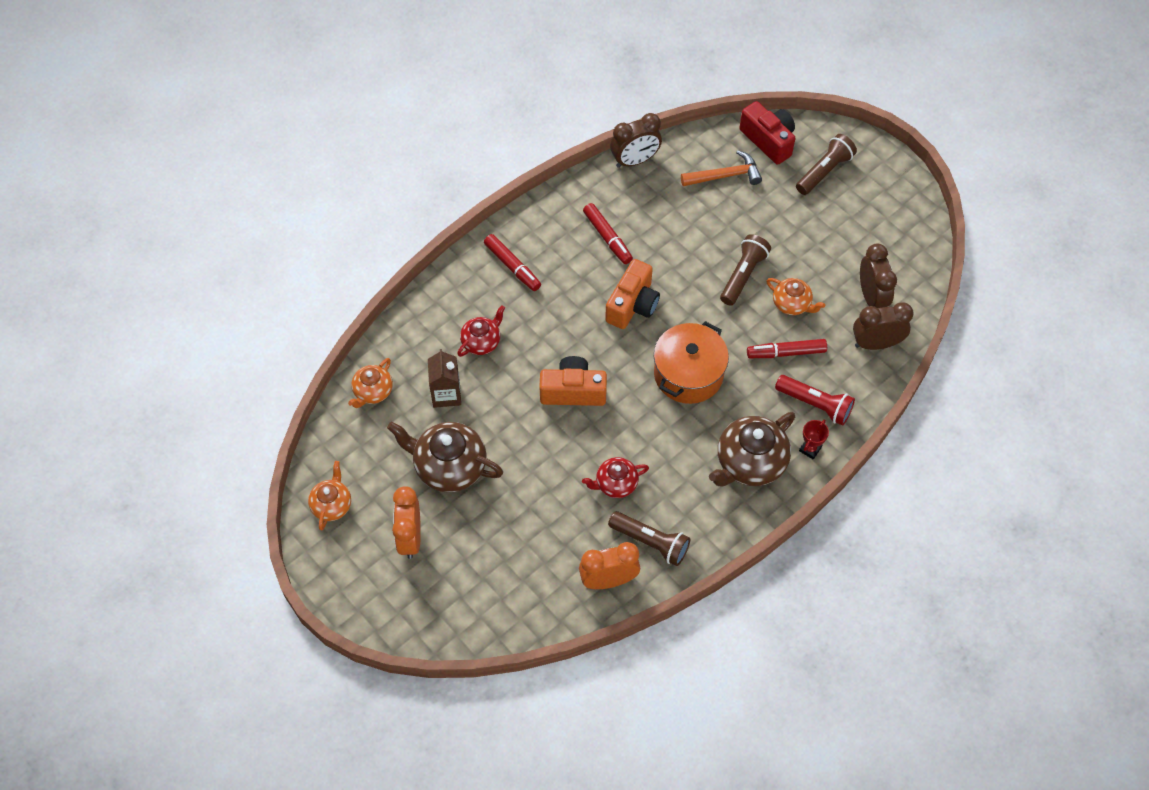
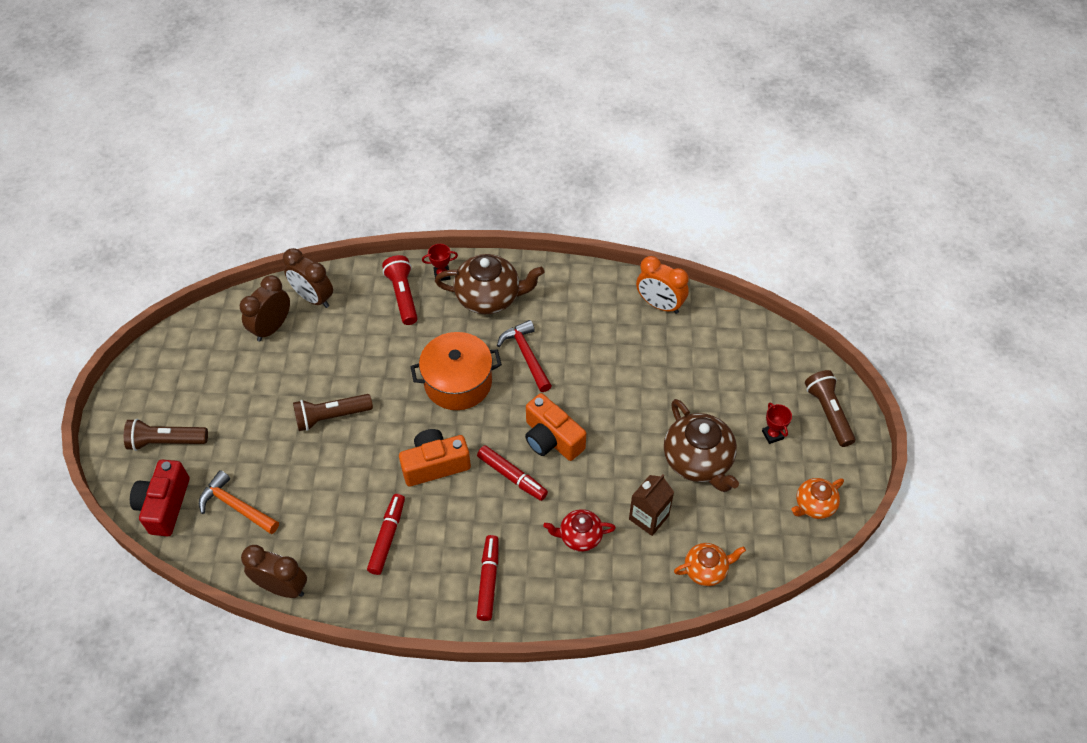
camera: 135 degrees left, 5 degrees down
orange clock [392,486,421,559] -> red trophy [762,403,792,444]
red teapot [582,457,649,498] -> none
brown flashlight [608,511,690,566] -> brown flashlight moved to [805,370,855,447]
red marker [747,339,827,358] -> red marker moved to [477,445,548,501]
orange teapot [766,278,825,315] -> none
none -> red hammer [497,320,552,392]

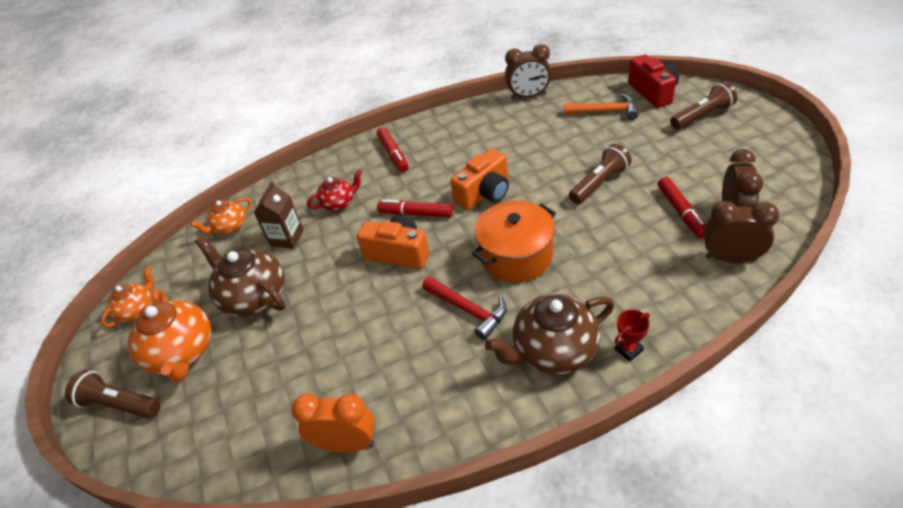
camera: 160 degrees right, 10 degrees down
red marker [367,494,405,575] -> red marker moved to [658,177,706,238]
red flashlight [382,255,417,325] -> none
red trophy [762,403,792,444] -> orange teapot [127,289,211,383]
brown flashlight [805,370,855,447] -> brown flashlight turned 150 degrees clockwise [65,370,160,419]

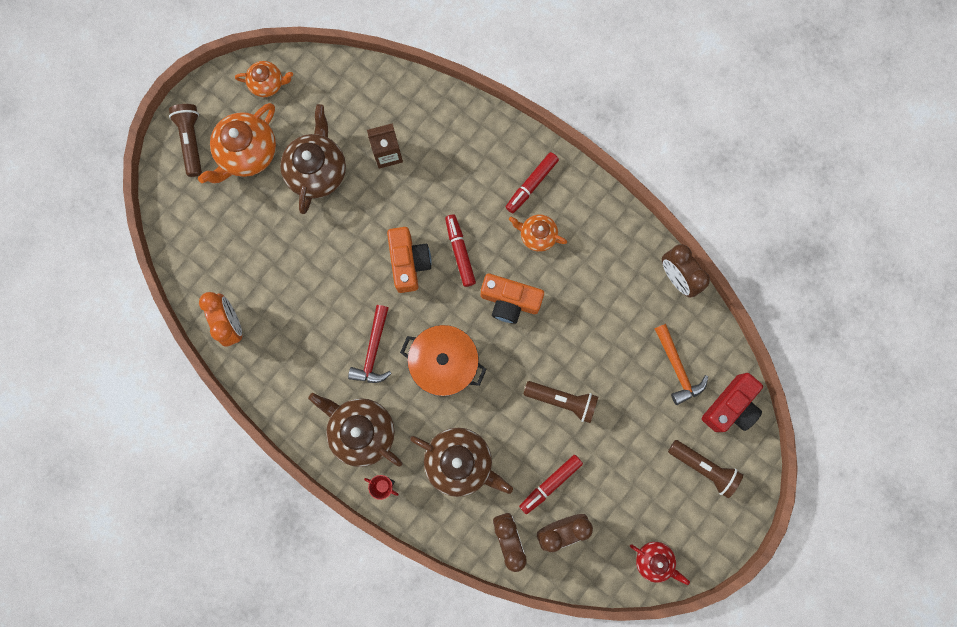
camera: 55 degrees right, 35 degrees up
orange teapot [190,198,251,234] -> orange teapot moved to [509,214,567,252]
red teapot [307,170,362,211] -> red teapot moved to [630,542,690,585]
none -> brown teapot [410,427,513,497]

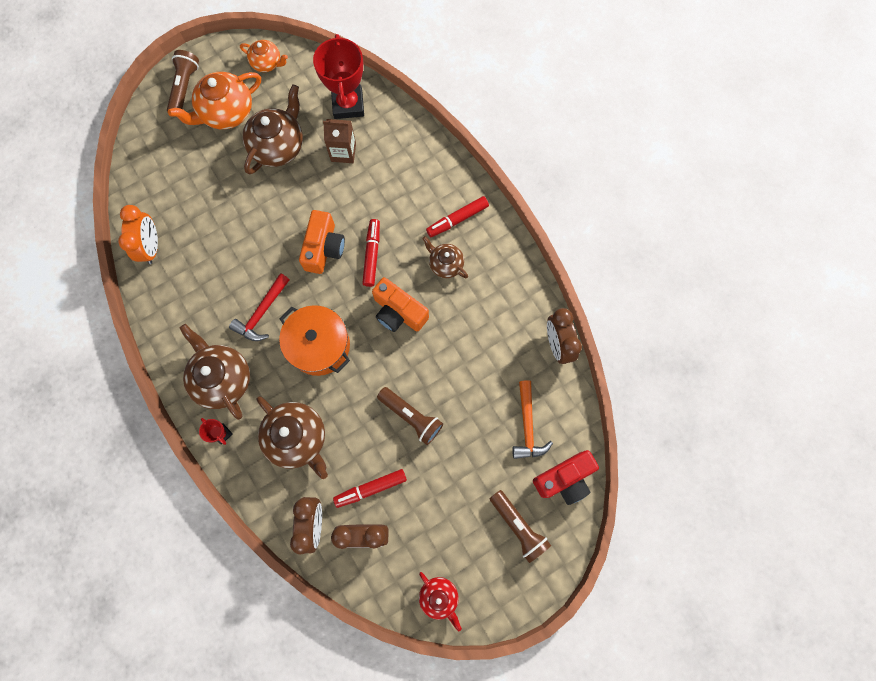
camera: 20 degrees right, 5 degrees down
orange teapot [509,214,567,252] -> brown teapot [422,236,468,278]
none -> red trophy [313,34,364,119]

